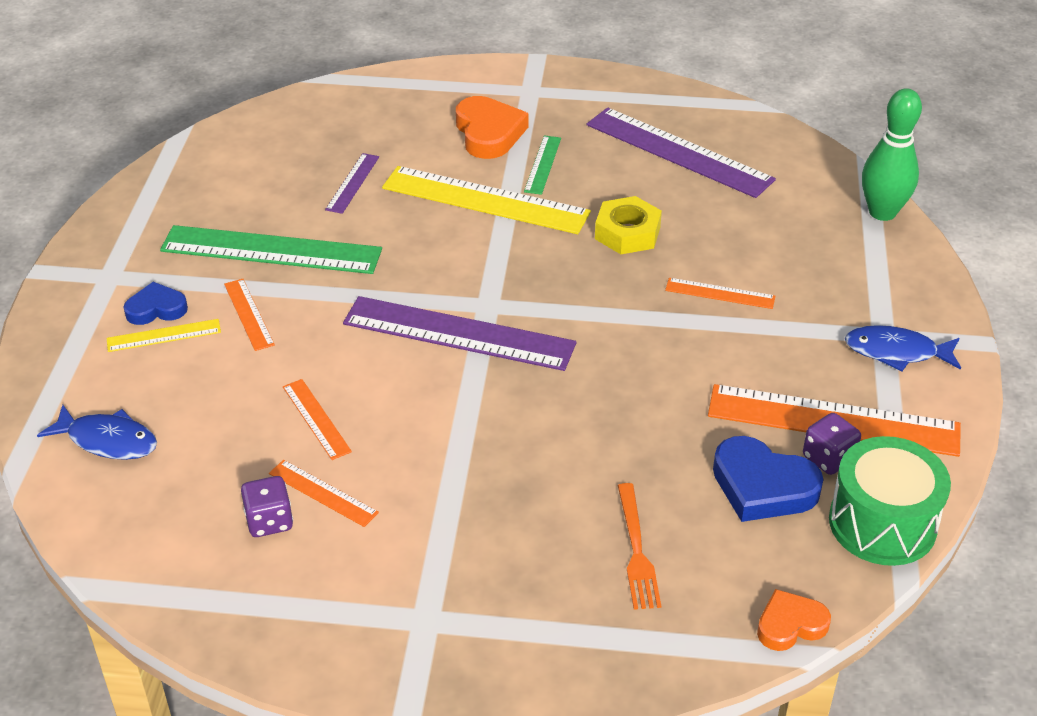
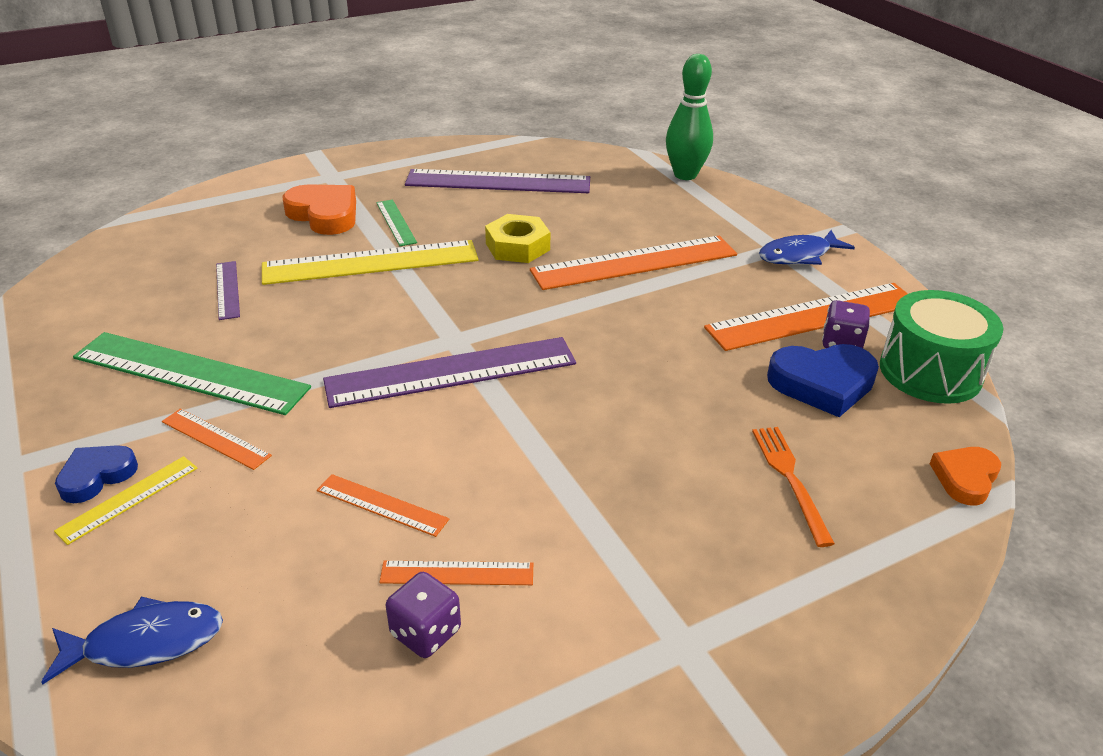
camera: 35 degrees left, 5 degrees down
green ruler [160,225,382,274] -> green ruler turned 45 degrees clockwise [73,332,311,415]
orange fork [618,483,661,610] -> orange fork turned 150 degrees counterclockwise [752,427,835,547]
orange ruler [665,278,776,309] -> orange ruler [530,236,737,290], size x2.09

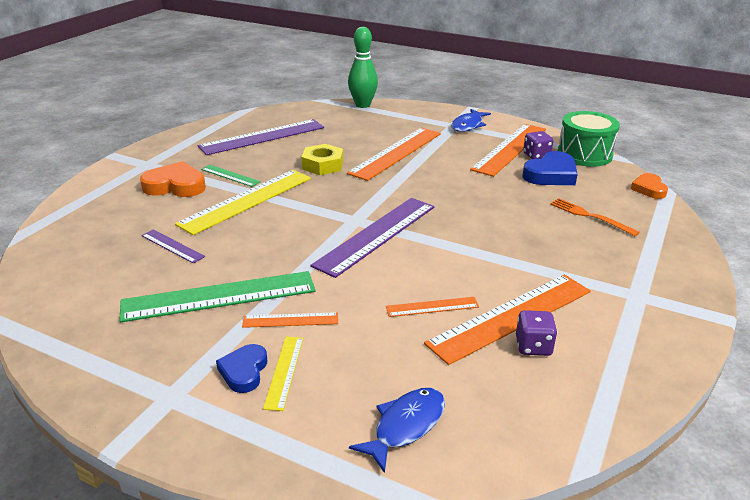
camera: 35 degrees left, 5 degrees down
orange ruler [379,561,533,585] -> orange ruler [424,275,591,365], size x2.09

